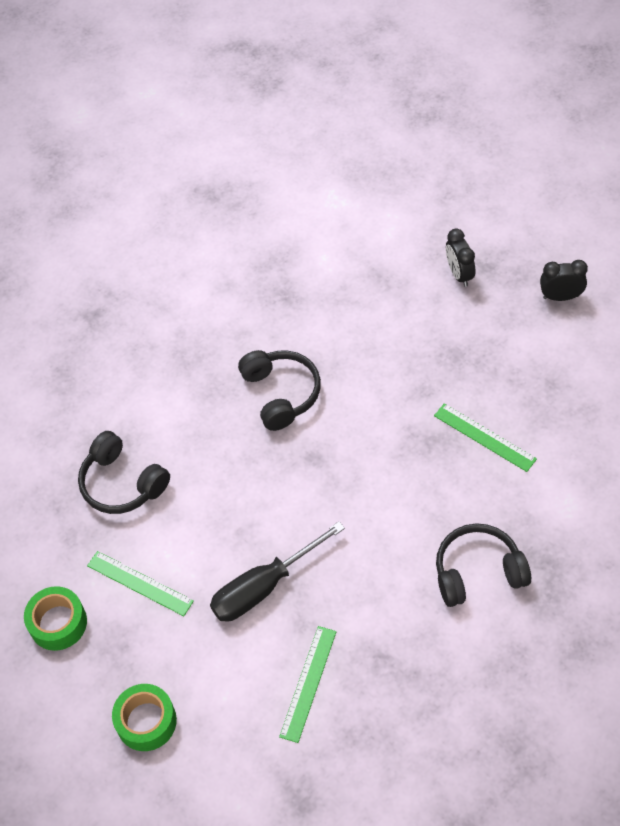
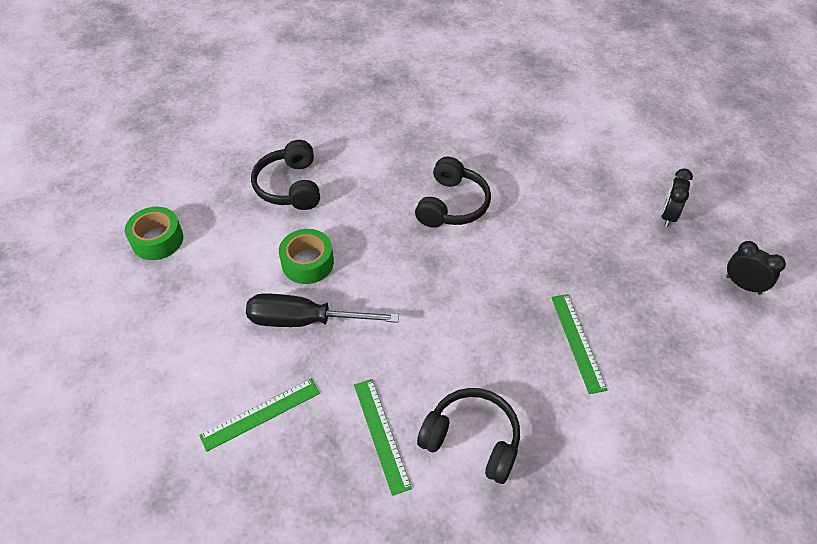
camera: 35 degrees right, 5 degrees down
green ruler [87,551,194,616] -> green ruler moved to [354,379,412,496]
green tape [112,684,177,751] -> green tape moved to [279,229,334,284]

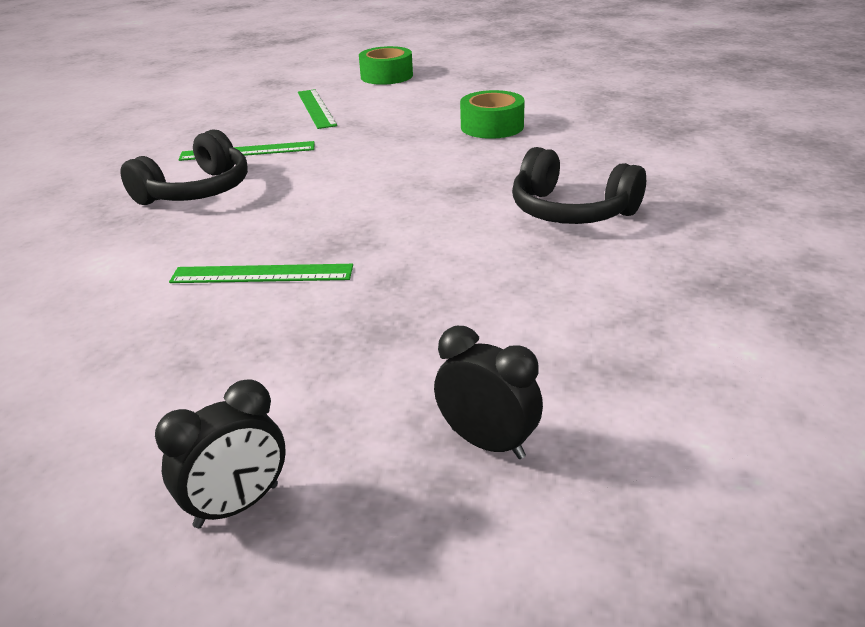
camera: 105 degrees right, 20 degrees down
green tape [125,207,183,260] -> green tape moved to [359,46,413,85]
black screwdriver [246,293,399,327] -> none
black headphones [251,140,320,210] -> none

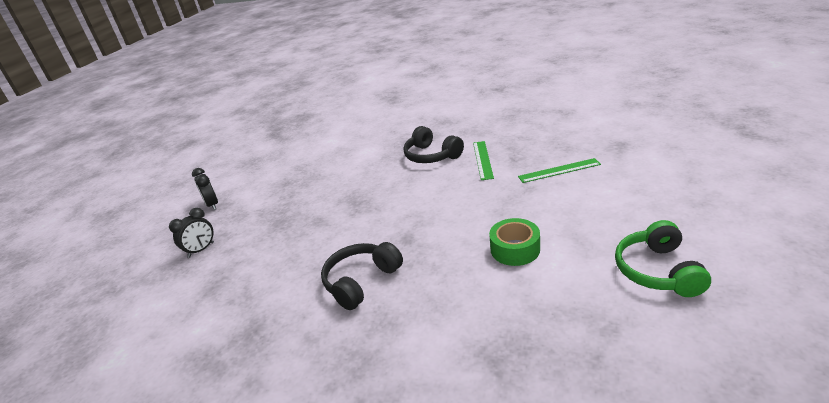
camera: 100 degrees right, 0 degrees up
green ruler [169,264,353,283] -> none
green tape [359,46,413,85] -> none
none -> green headphones [615,220,711,297]

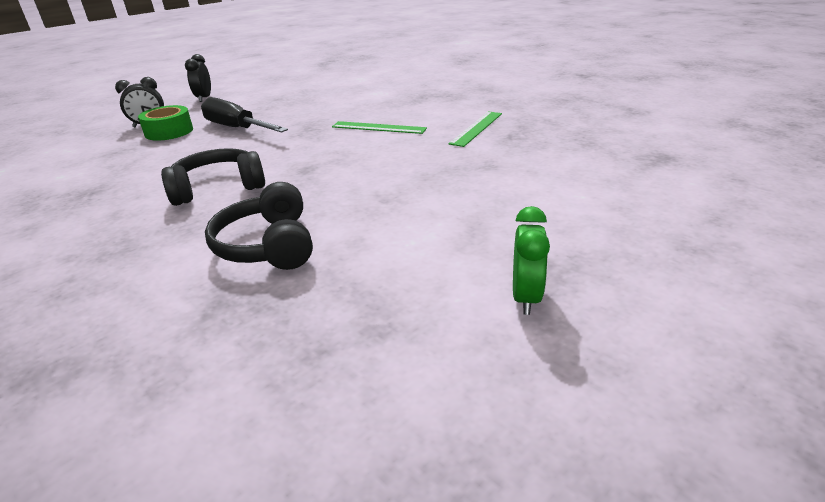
camera: 25 degrees right, 0 degrees up
black headphones [404,126,464,163] -> black headphones moved to [205,182,313,270]
green tape [489,218,540,266] -> green tape moved to [138,105,193,141]
green ruler [518,158,601,183] -> green ruler moved to [332,121,427,134]
green headphones [615,220,711,297] -> green clock [513,206,550,315]
none -> black screwdriver [201,97,288,133]

